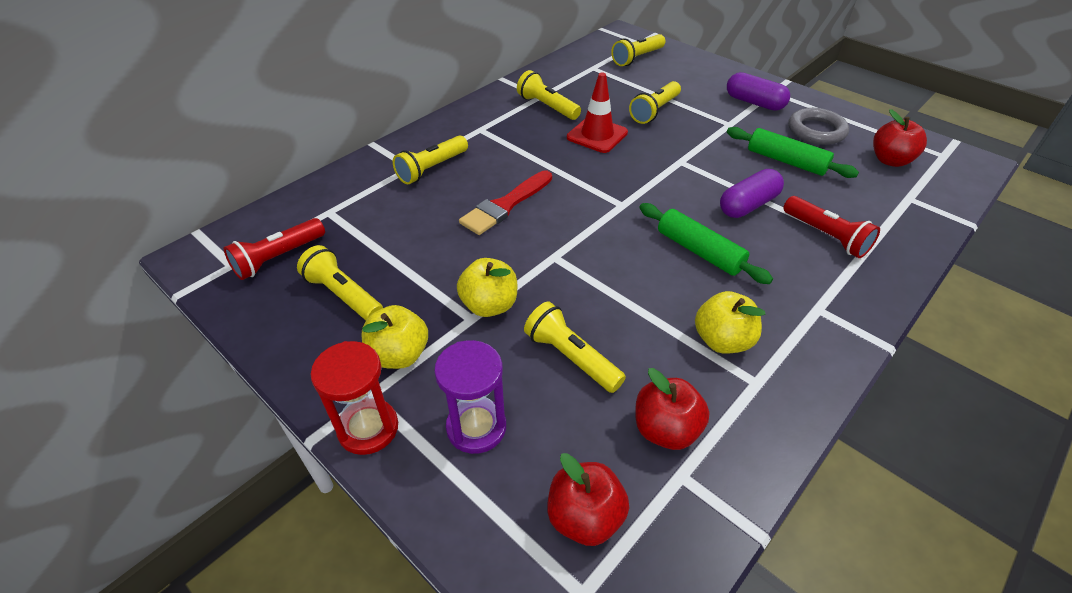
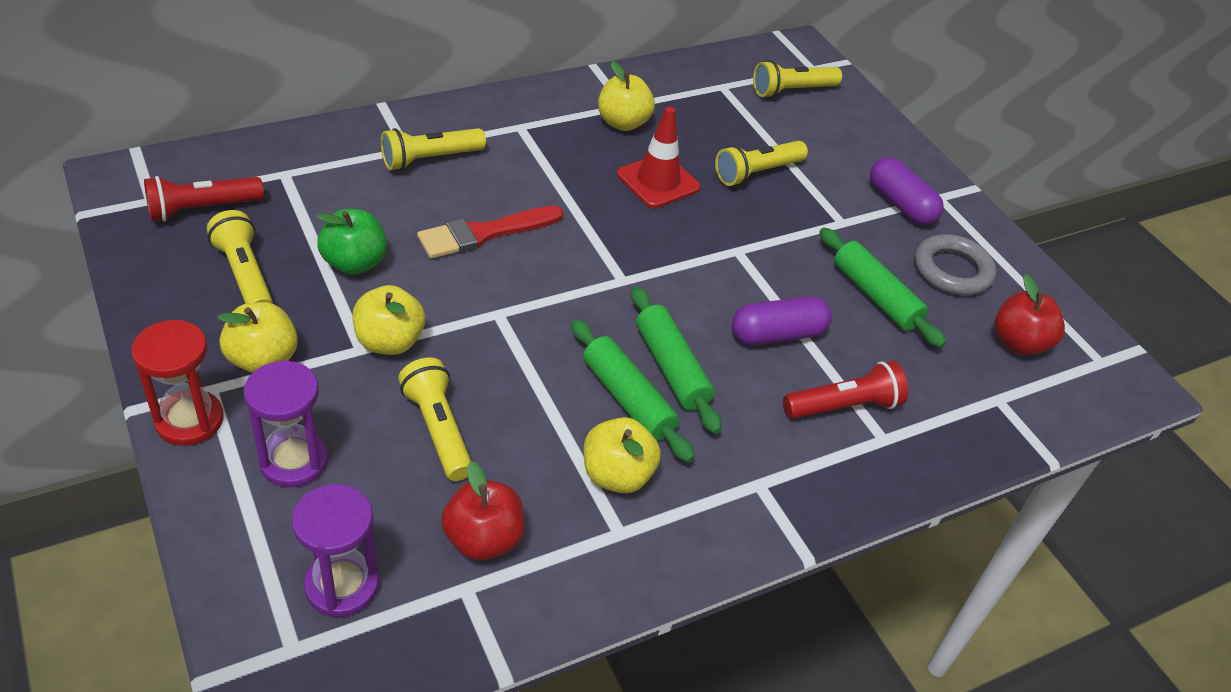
camera: 15 degrees right, 0 degrees up
yellow flashlight [517,70,581,120] -> yellow apple [598,61,655,131]
red apple [547,453,629,546] -> purple hourglass [292,484,379,617]
red flashlight [783,196,880,258] -> red flashlight turned 90 degrees counterclockwise [783,361,908,419]
none -> green apple [317,209,387,275]
none -> green rolling pin [571,319,695,463]

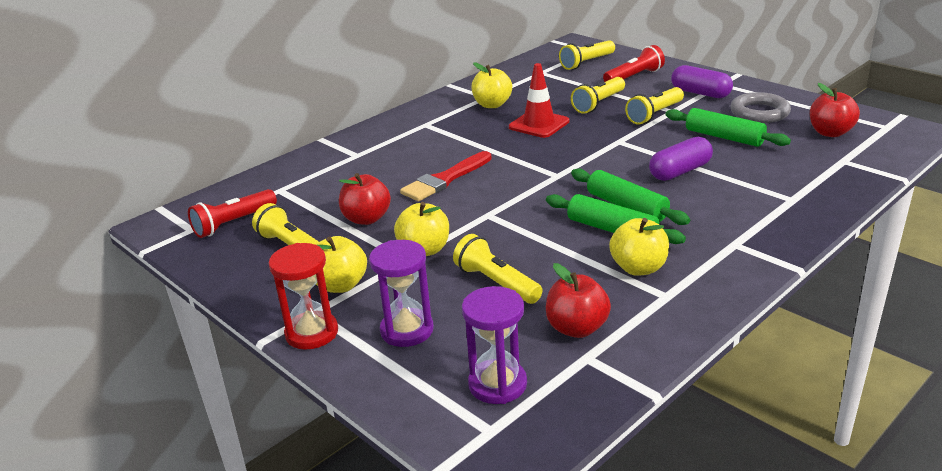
camera: 10 degrees left, 15 degrees down
green apple [317,209,387,275] -> red apple [339,173,391,225]
yellow flashlight [381,128,486,170] -> yellow flashlight moved to [625,87,684,125]
red flashlight [783,361,908,419] -> red flashlight moved to [603,45,665,82]

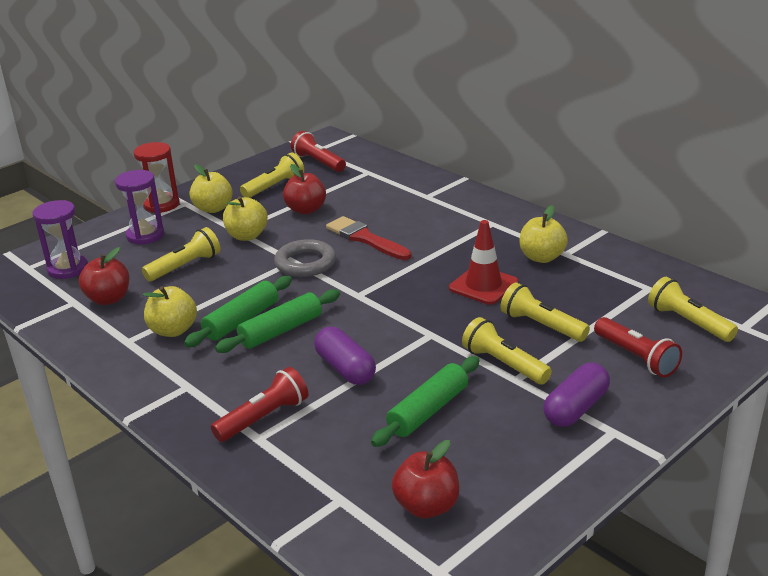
camera: 90 degrees right, 0 degrees up
grey ring [730,92,791,123] -> grey ring moved to [274,239,336,277]
none -> red flashlight [211,367,308,442]

